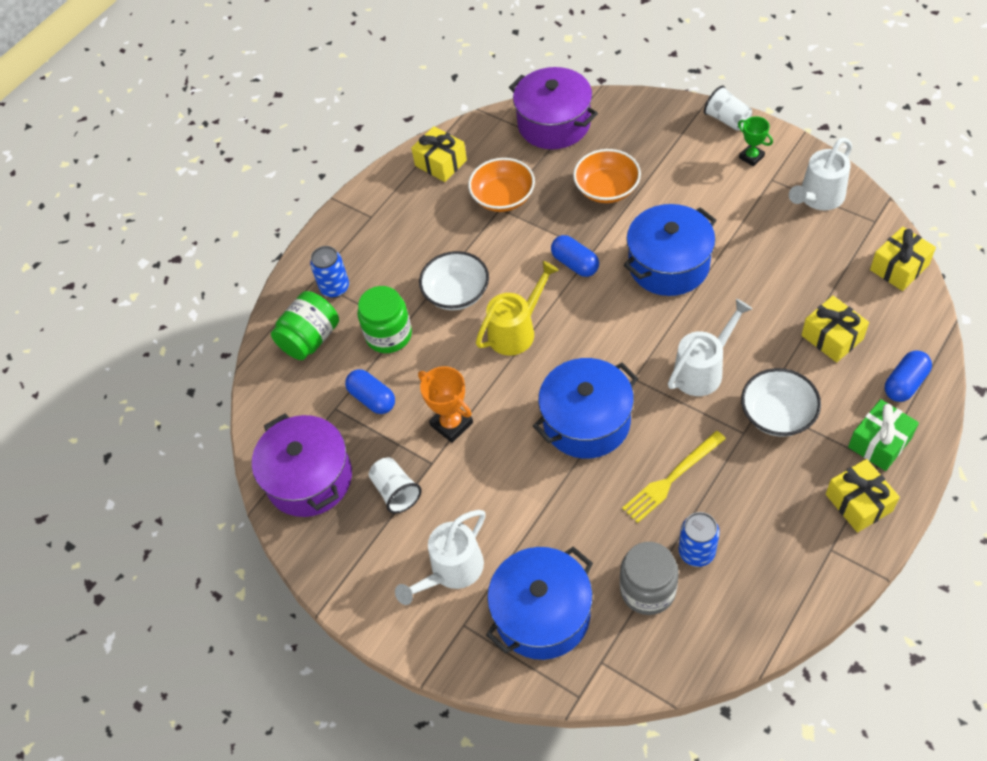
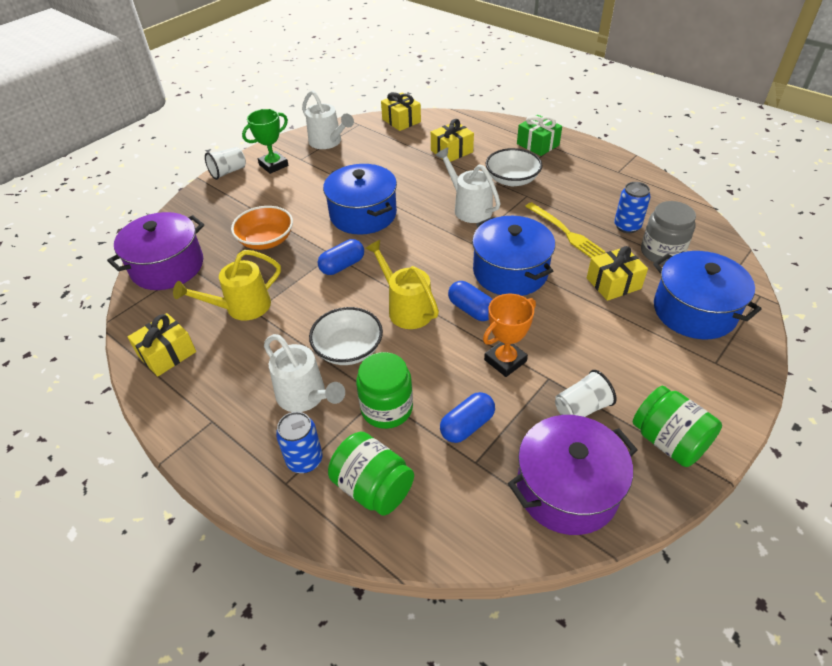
camera: 90 degrees left, 10 degrees down
white watering can [395,510,486,605] -> white watering can moved to [264,334,345,412]
orange bowl [468,158,535,212] -> yellow watering can [173,250,281,320]
green trophy [738,116,773,166] -> green trophy [242,109,289,174], size x1.50
yellow gift [826,459,900,533] -> yellow gift moved to [587,246,648,301]
blue capsule [885,351,932,402] -> blue capsule moved to [448,281,493,321]
none -> green jar [632,386,722,467]

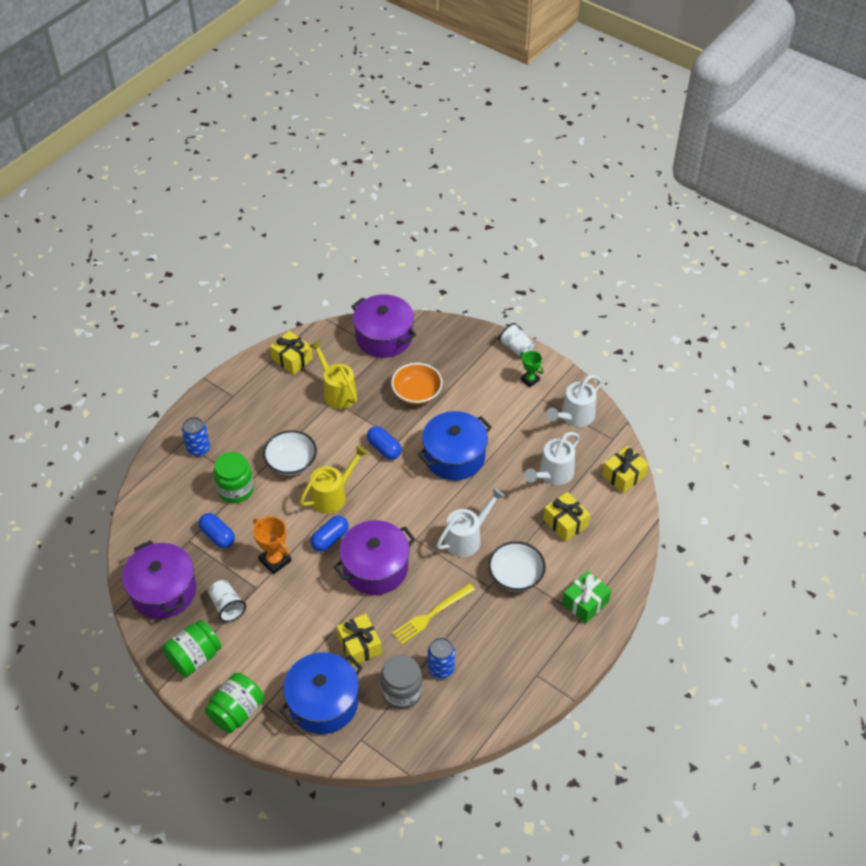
camera: 85 degrees right, 5 degrees up
green trophy [242,109,289,174] -> green trophy [520,351,544,387], size x0.67
white watering can [264,334,345,412] -> white watering can moved to [524,432,580,485]
green jar [328,432,414,515] -> green jar moved to [205,673,264,733]
blue pot [472,216,555,296] -> purple pot [333,520,415,595]

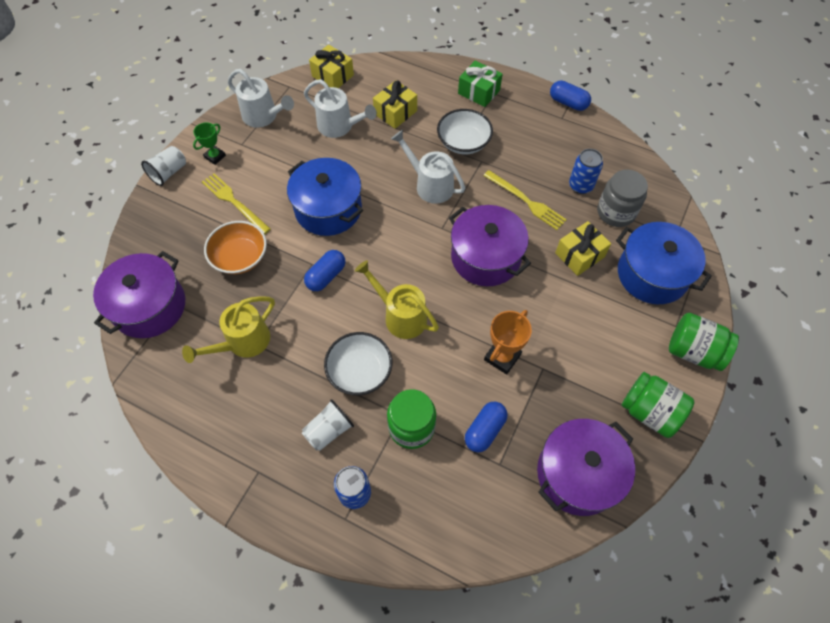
camera: 100 degrees left, 10 degrees up
white cup [208,580,246,622] -> white cup moved to [302,399,354,451]
yellow gift [270,331,313,375] -> none
blue capsule [311,516,349,551] -> blue capsule moved to [550,80,591,111]
none -> yellow fork [202,173,271,234]

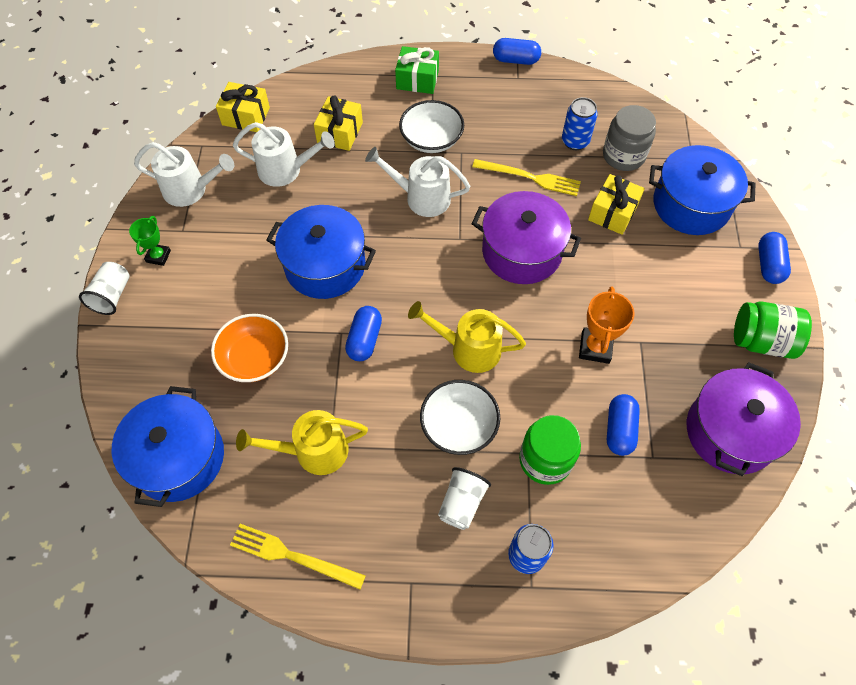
camera: 25 degrees left, 0 degrees up
purple pot [93,251,185,338] -> blue pot [112,386,224,507]
yellow watering can [182,296,275,363] -> yellow watering can turned 60 degrees clockwise [236,410,368,475]
yellow fork [202,173,271,234] -> yellow fork moved to [230,524,366,589]
green jar [669,313,739,371] -> blue capsule [758,232,791,284]

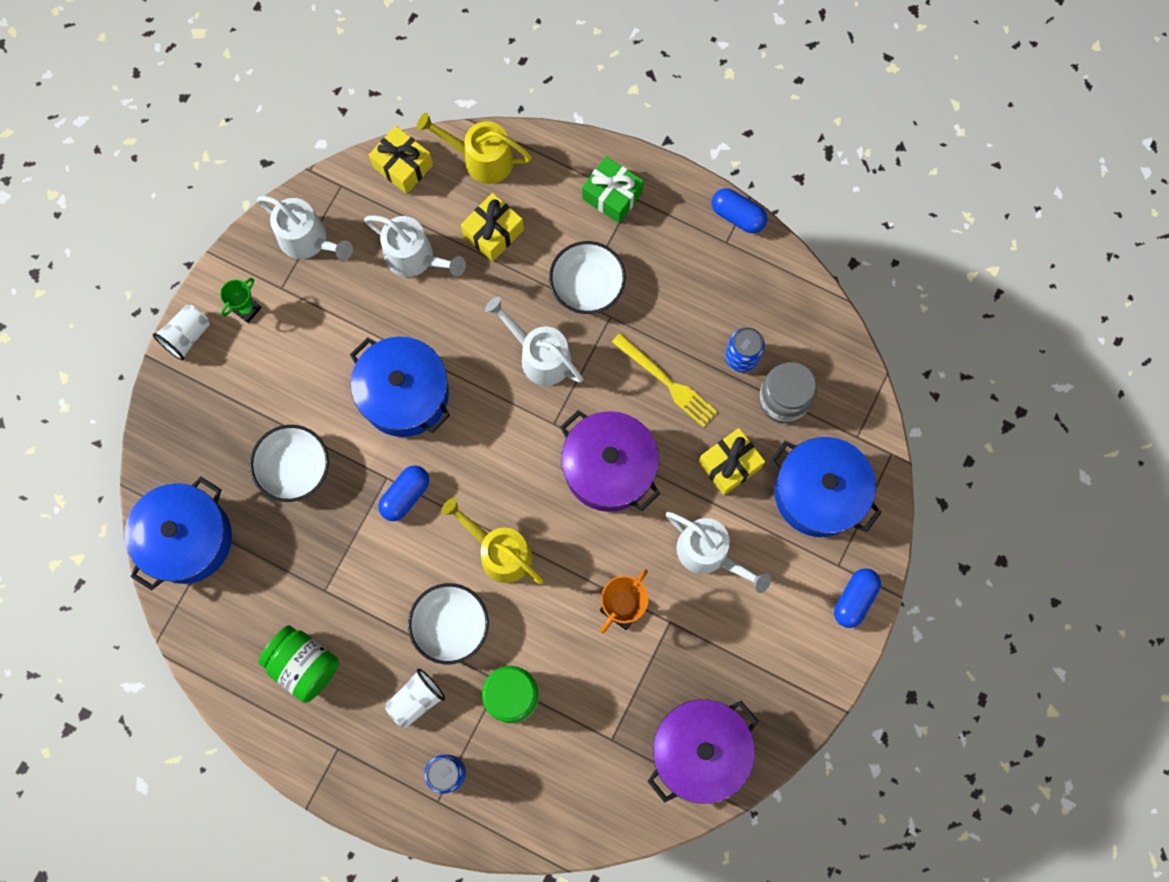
camera: 25 degrees right, 15 degrees up
orange bowl [211,314,288,382] -> white bowl [250,425,329,502]
yellow fork [230,524,366,589] -> none
yellow watering can [236,410,368,475] -> yellow watering can moved to [417,112,532,184]
blue capsule [607,394,640,456] -> none
green jar [734,301,812,359] -> green jar moved to [259,625,339,703]
none -> white watering can [666,512,771,593]

